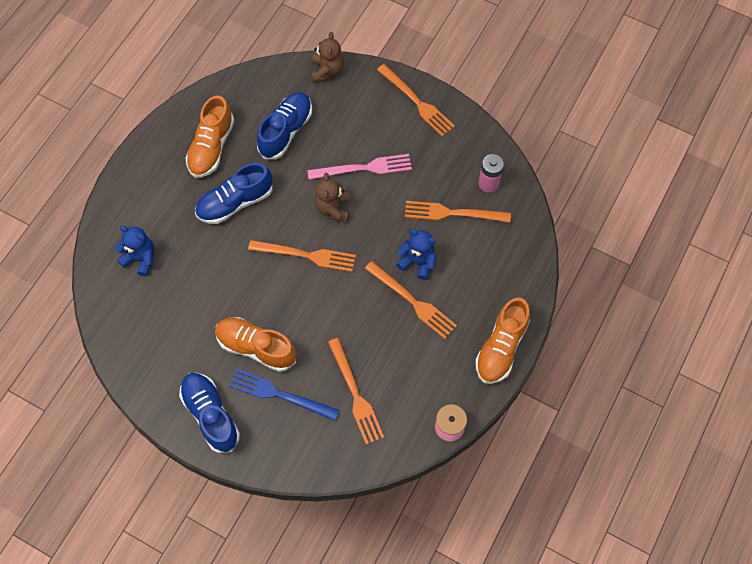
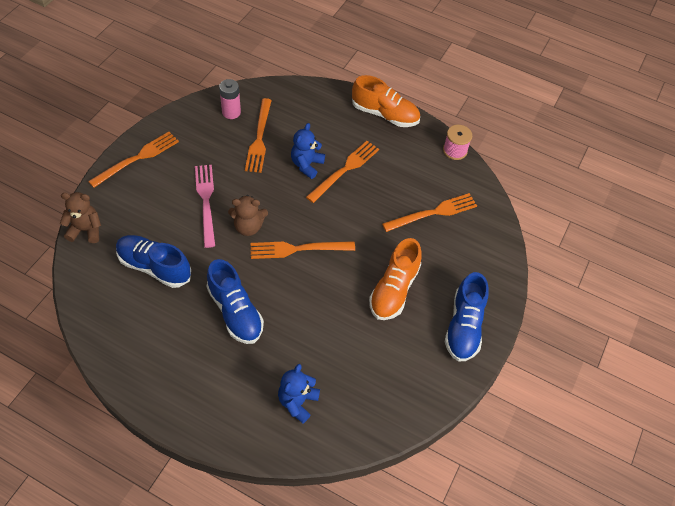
camera: 95 degrees left, 10 degrees down
blue shoe [179,373,240,453] -> blue shoe turned 45 degrees counterclockwise [445,272,488,362]
orange shoe [185,96,234,178] -> none
blue fork [229,369,339,421] -> none
orange fork [248,240,356,272] -> orange fork turned 105 degrees counterclockwise [251,241,355,259]

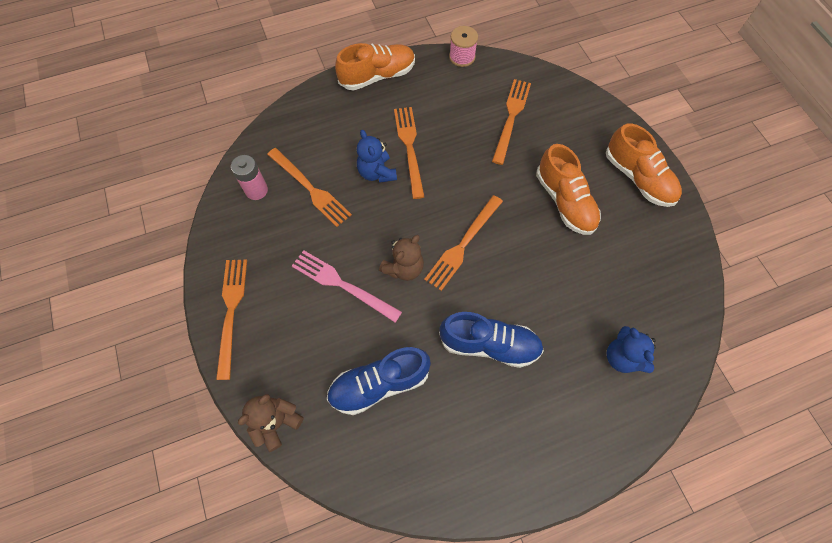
camera: 45 degrees left, 10 degrees up
blue shoe [445,272,488,362] -> orange shoe [606,123,682,207]

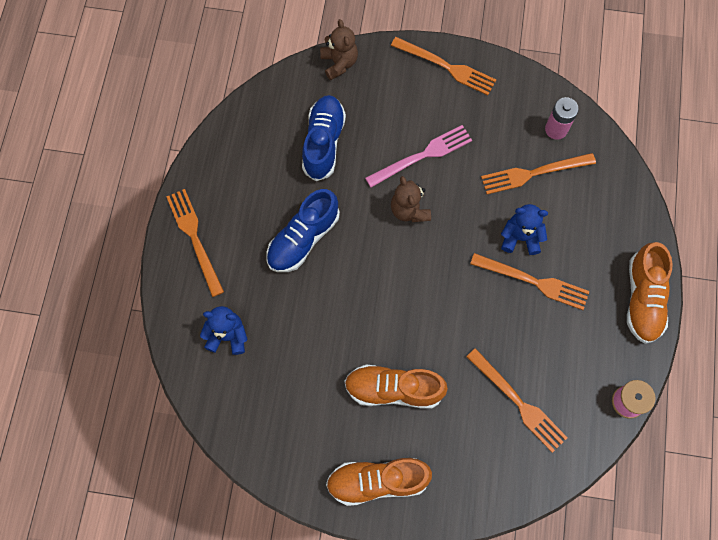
camera: 120 degrees right, 5 degrees up
orange fork [424,195,503,291] -> orange fork moved to [166,189,224,297]

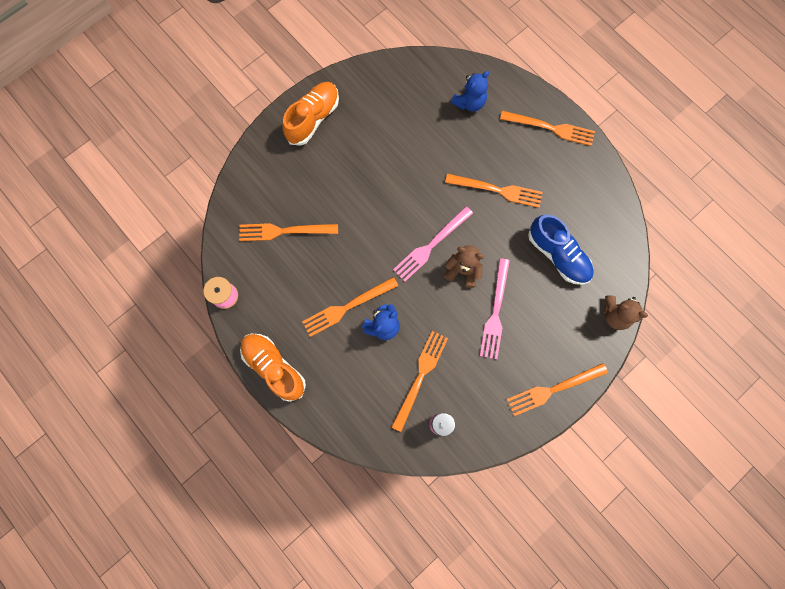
camera: 130 degrees right, 5 degrees up
blue shoe [267,189,340,272] -> orange fork [445,174,543,208]
orange shoe [344,365,448,409] -> none
none -> pink fork [393,206,473,281]

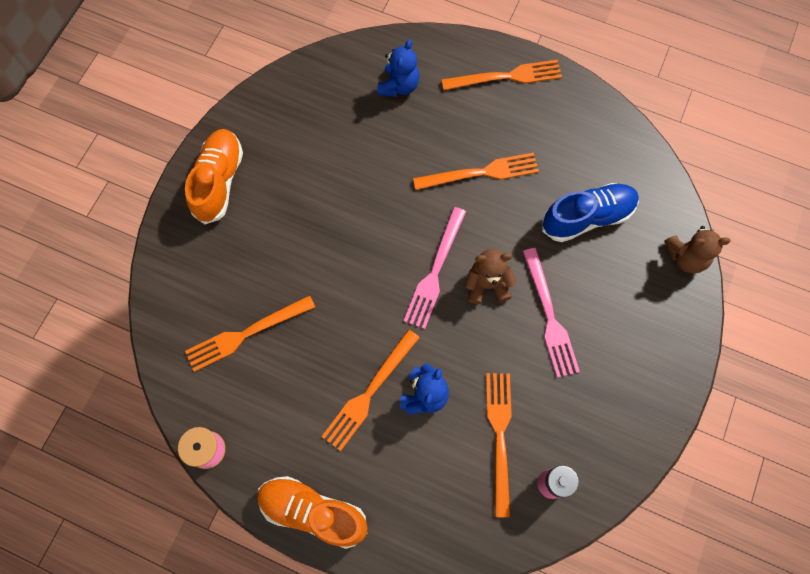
camera: 25 degrees left, 5 degrees down
orange fork [507,363,608,416] -> none
blue shoe [528,214,594,285] -> blue shoe turned 45 degrees counterclockwise [542,183,639,242]

